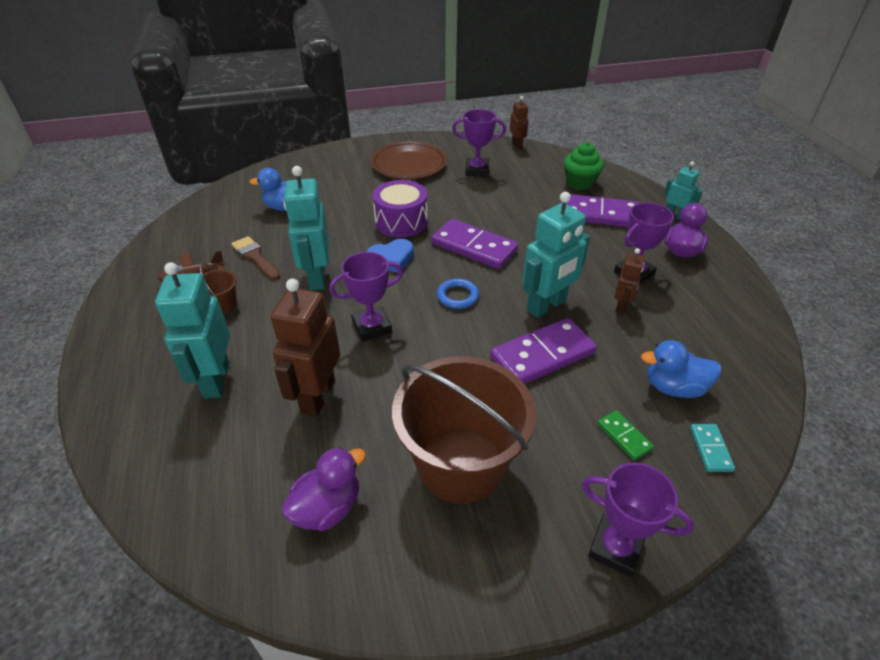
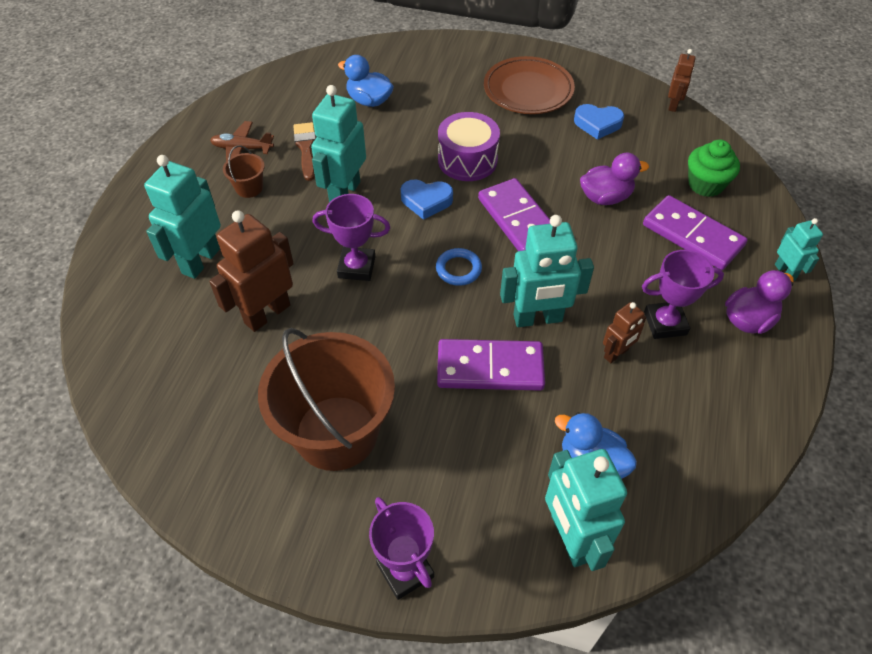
camera: 30 degrees right, 10 degrees up
purple duck [281,447,366,531] -> purple duck moved to [580,153,649,205]
purple trophy [452,109,506,177] -> blue heart [574,104,624,140]
green domino [598,410,654,460] -> none
turquoise domino [690,424,735,472] -> turquoise robot [545,449,627,571]

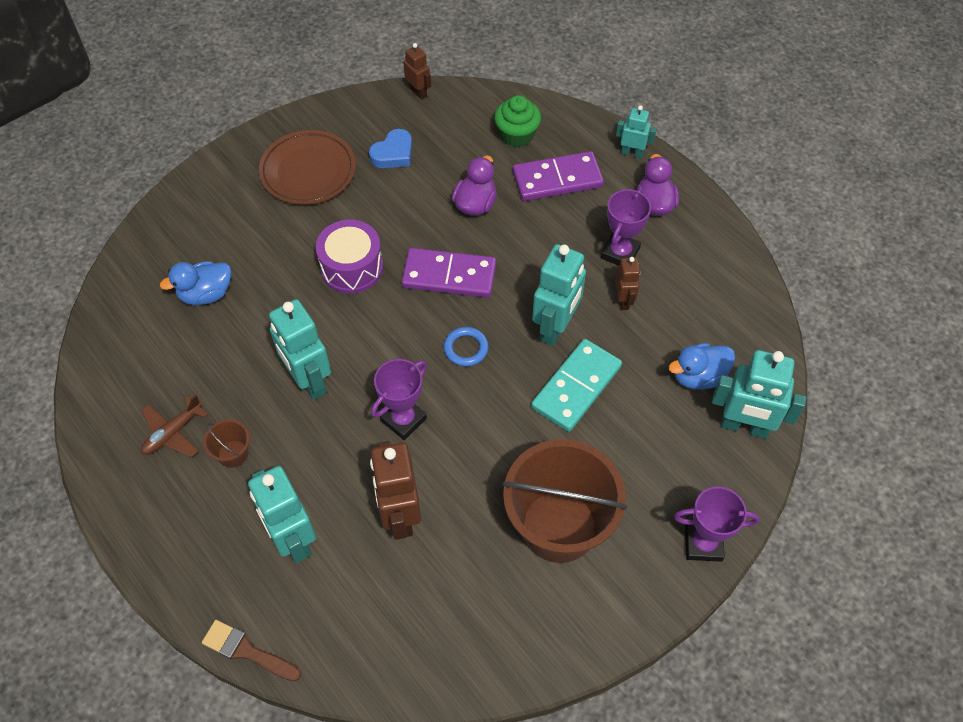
camera: 55 degrees left, 5 degrees up
brown brush [293,122,316,181] -> brown brush moved to [202,620,301,681]
blue heart [401,179,453,220] -> none
purple domino [437,339,545,391] -> turquoise domino [531,339,622,432]

